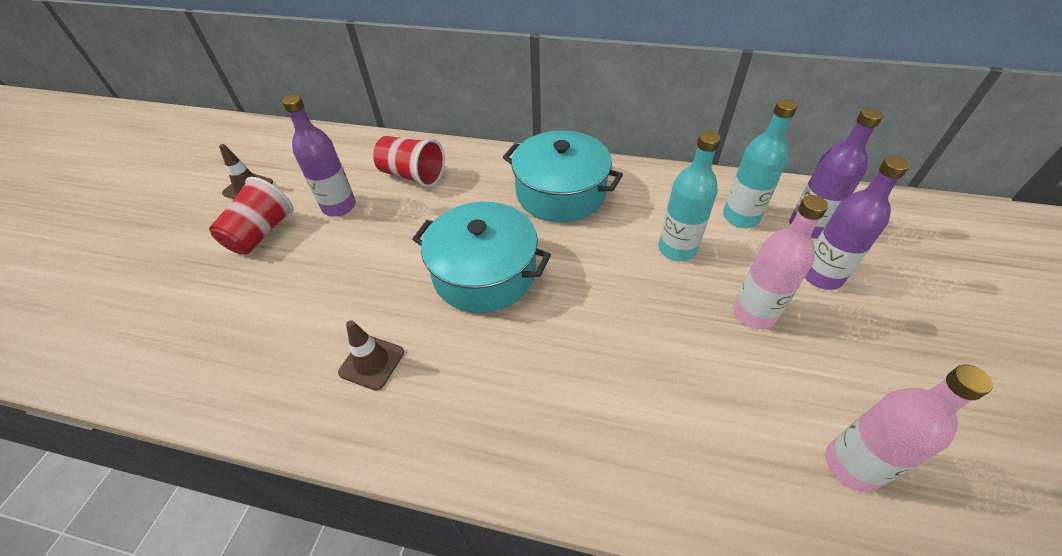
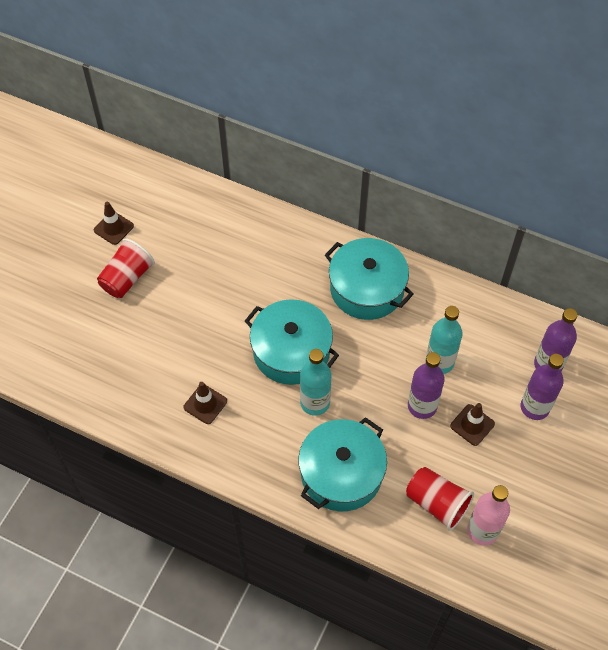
camera: 10 degrees right, 10 degrees up
purple bottle [282,94,356,217] -> purple bottle moved to [408,352,445,419]
red cup [373,136,445,188] -> red cup moved to [406,467,474,531]
turquoise bottle [723,99,797,228] -> turquoise bottle moved to [300,349,331,416]
pink bottle [733,195,828,329] -> brown traffic cone [450,403,495,446]
none -> turquoise pot [298,417,387,511]

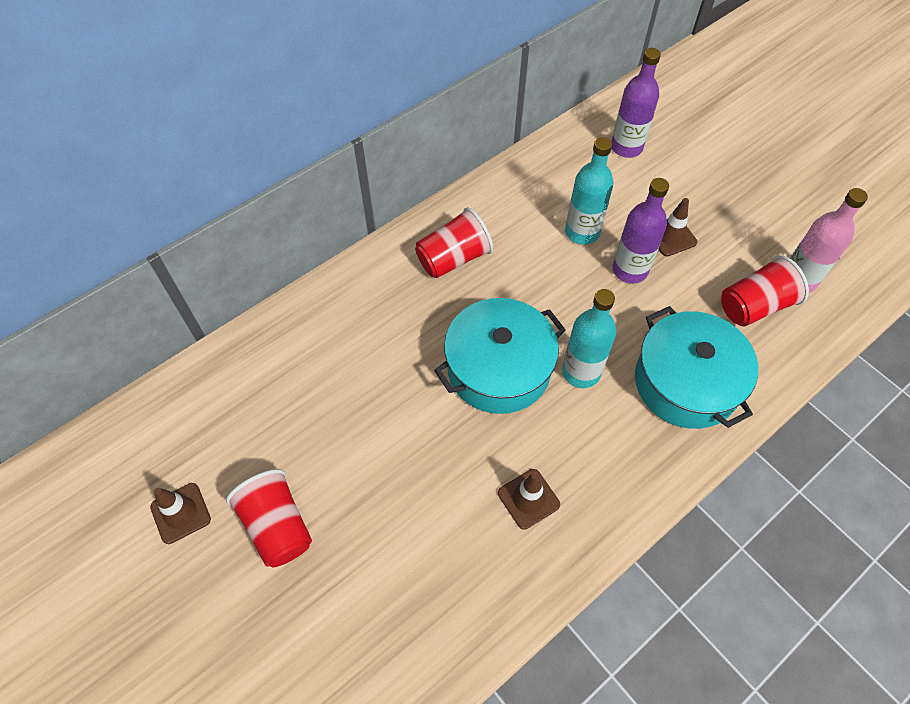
camera: 65 degrees left, 0 degrees up
turquoise pot [325,238,414,320] -> red cup [415,207,493,278]
purple bottle [521,354,564,420] -> none

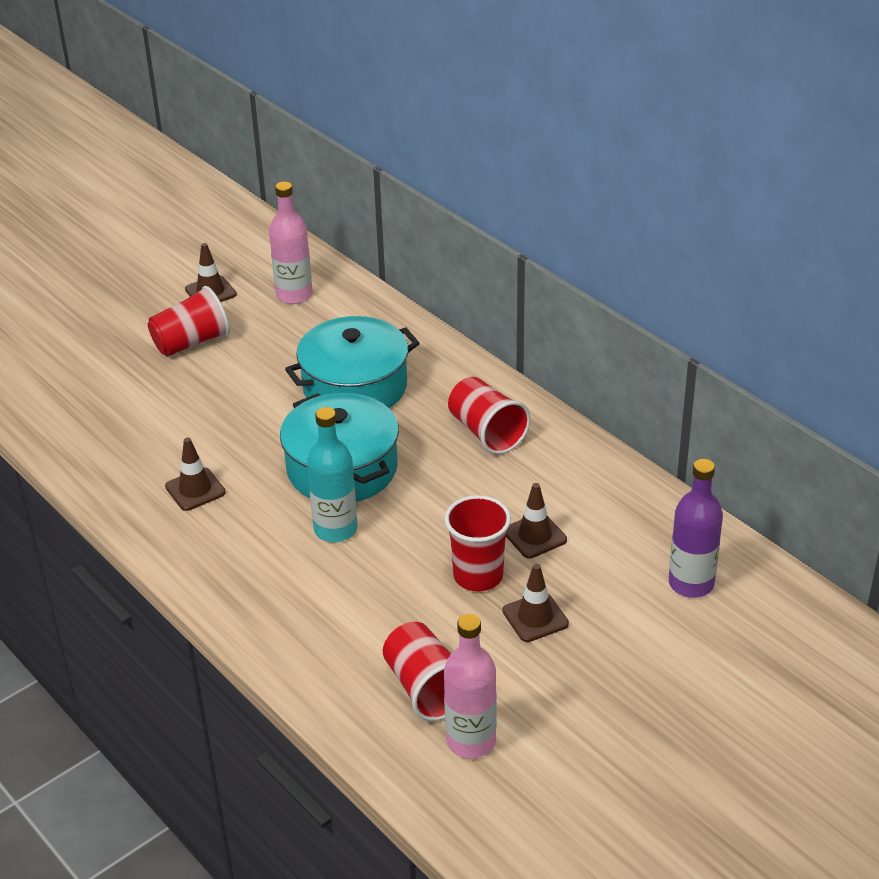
camera: 90 degrees right, 20 degrees down
turquoise bottle [565,137,613,245] -> brown traffic cone [506,483,567,559]
purple bottle [613,178,669,284] -> red cup [445,495,511,591]
turquoise pot [635,306,758,429] -> turquoise pot moved to [285,316,420,408]
none -> pink bottle [269,182,312,304]

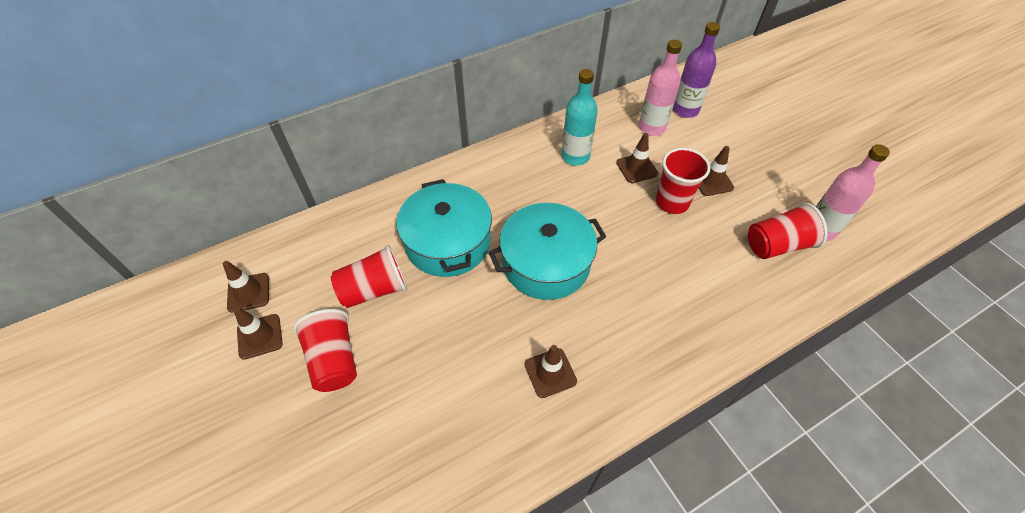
camera: 80 degrees left, 15 degrees up
pink bottle [269,182,312,304] -> pink bottle moved to [639,40,682,136]
turquoise bottle [307,407,357,542] -> turquoise bottle moved to [561,69,598,166]
red cup [448,377,531,454] -> red cup moved to [331,245,407,308]
none -> brown traffic cone [223,261,269,313]

